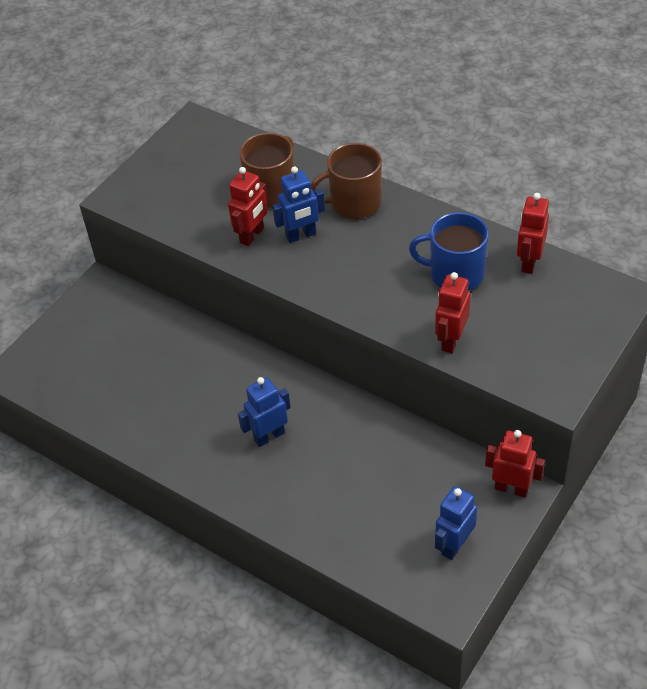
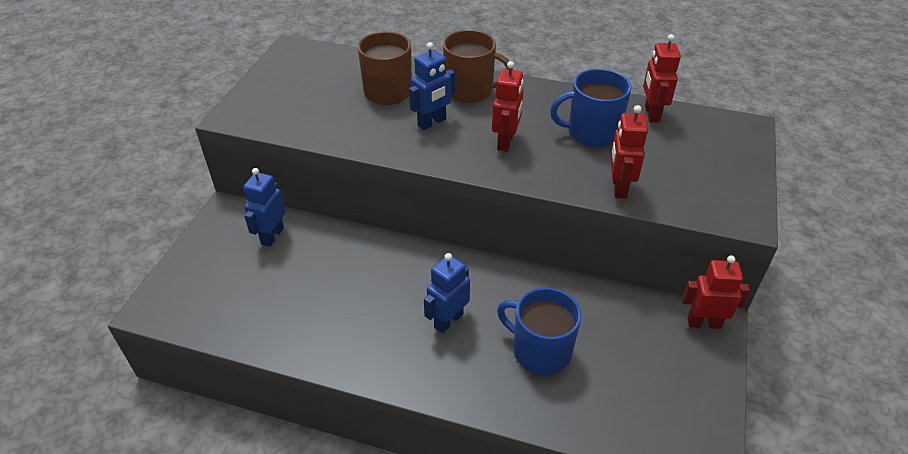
camera: 20 degrees left, 5 degrees down
red robot [228,167,268,246] -> red robot moved to [492,61,524,152]
brown mug [311,143,382,219] -> brown mug turned 135 degrees counterclockwise [443,30,513,103]
blue robot [435,486,477,560] -> blue robot moved to [243,168,286,247]
none -> blue mug [497,288,581,375]

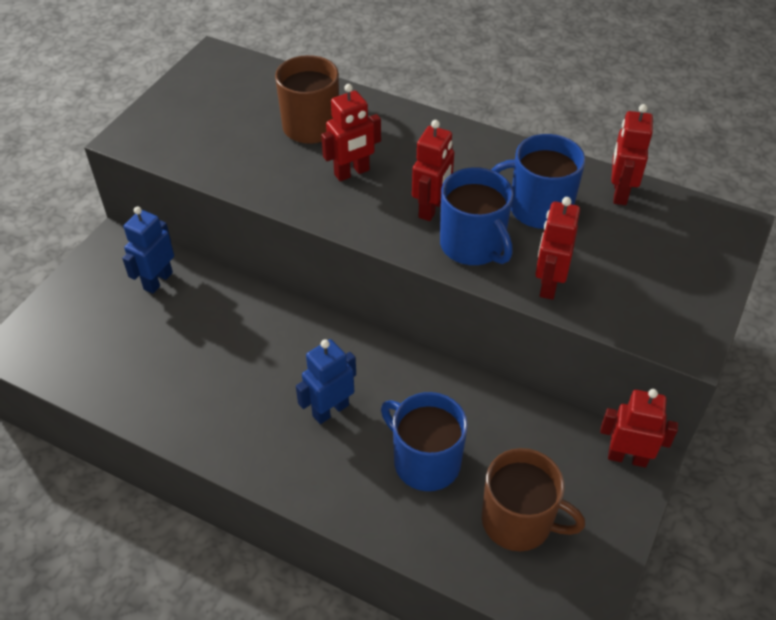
camera: 10 degrees right, 5 degrees up
blue robot [409,42,455,130] -> red robot [321,84,381,181]
brown mug [443,30,513,103] -> brown mug moved to [482,448,585,551]
none -> blue mug [440,167,513,265]

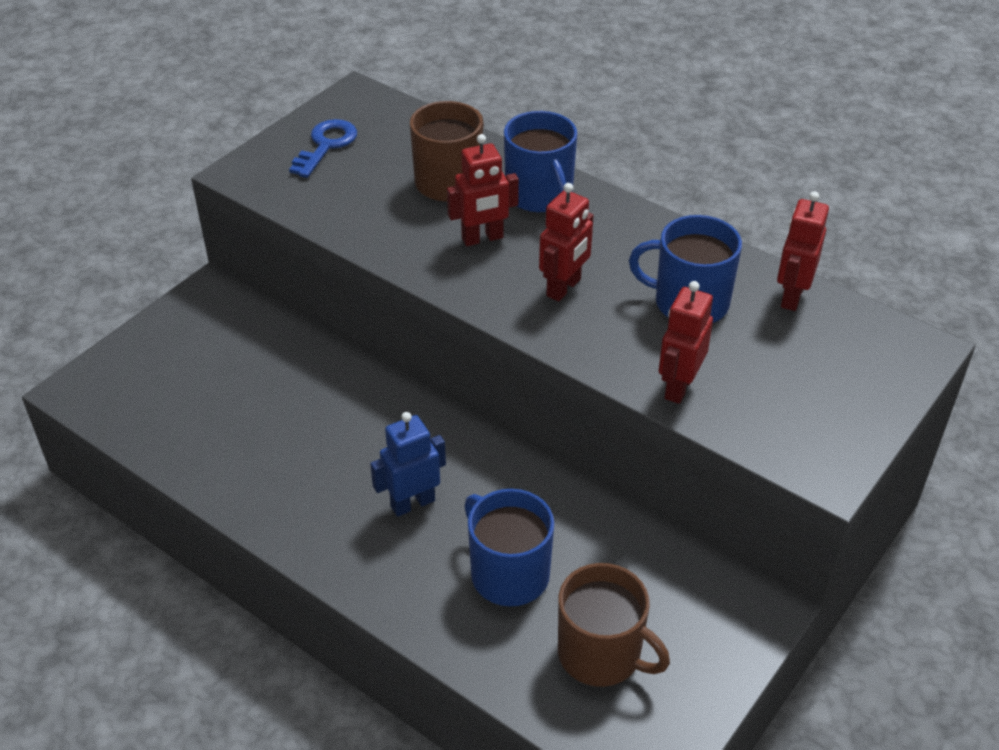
camera: 10 degrees right, 5 degrees down
blue robot [122,206,174,294] -> none
blue mug [440,167,513,265] -> blue mug moved to [504,111,577,212]
red robot [600,389,678,468] -> none
none -> blue key [289,119,357,178]

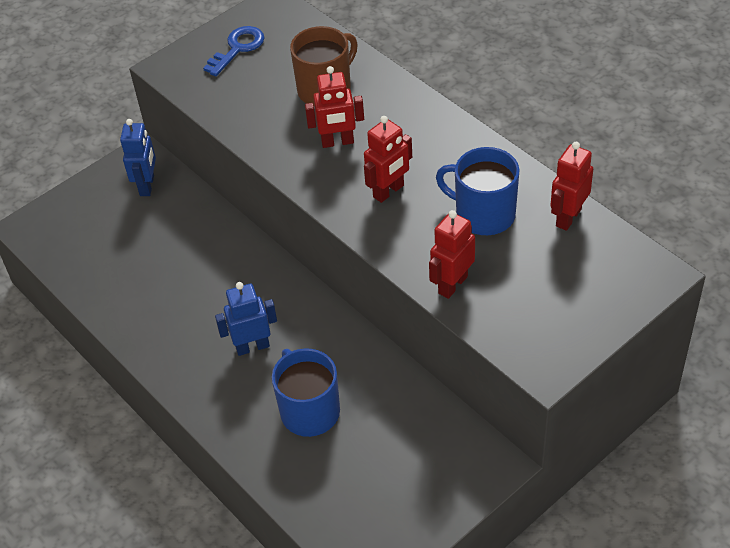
camera: 15 degrees right, 5 degrees up
blue mug [504,111,577,212] -> none
brown mug [558,563,670,687] -> none
none -> blue robot [120,119,156,196]

